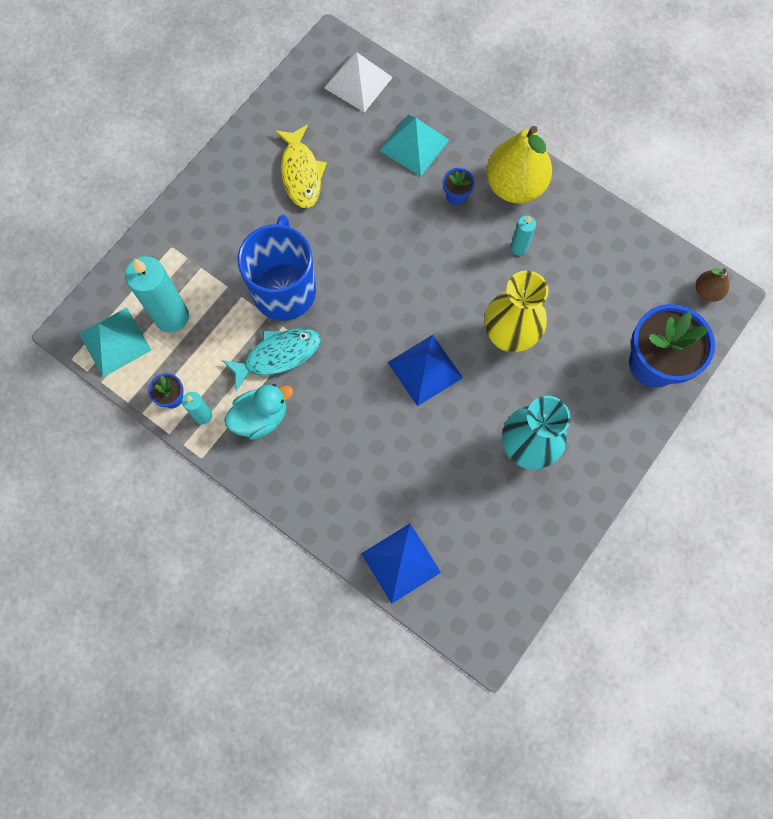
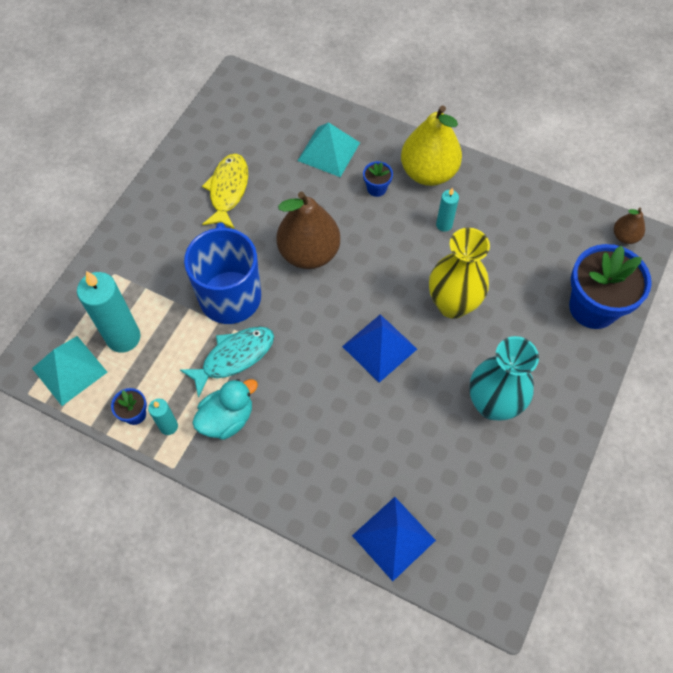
camera: 10 degrees left, 10 degrees down
yellow fish [275,125,327,208] -> yellow fish turned 150 degrees counterclockwise [202,154,248,229]
white pyramid [324,52,393,113] -> none
none -> brown pear [277,191,340,269]

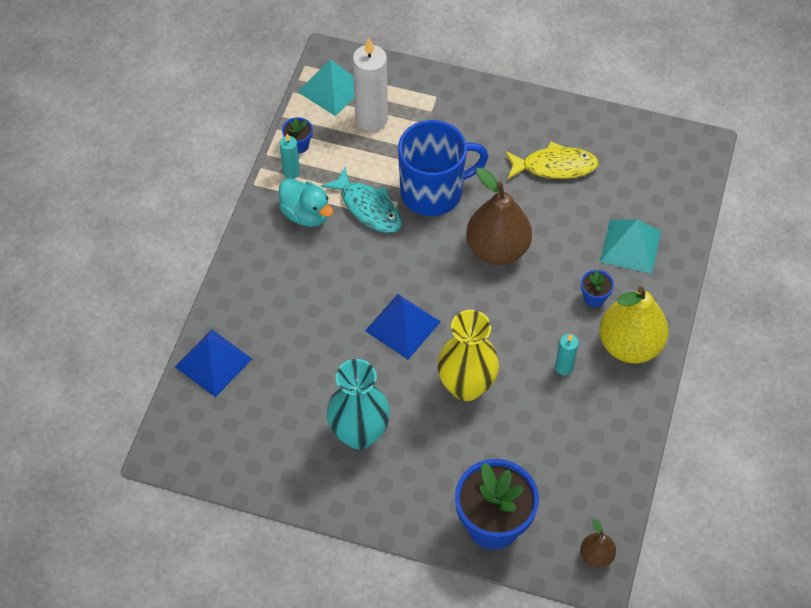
camera: 80 degrees right, 5 degrees down
turquoise candle [77,271,141,353] -> white candle [353,38,388,132]

